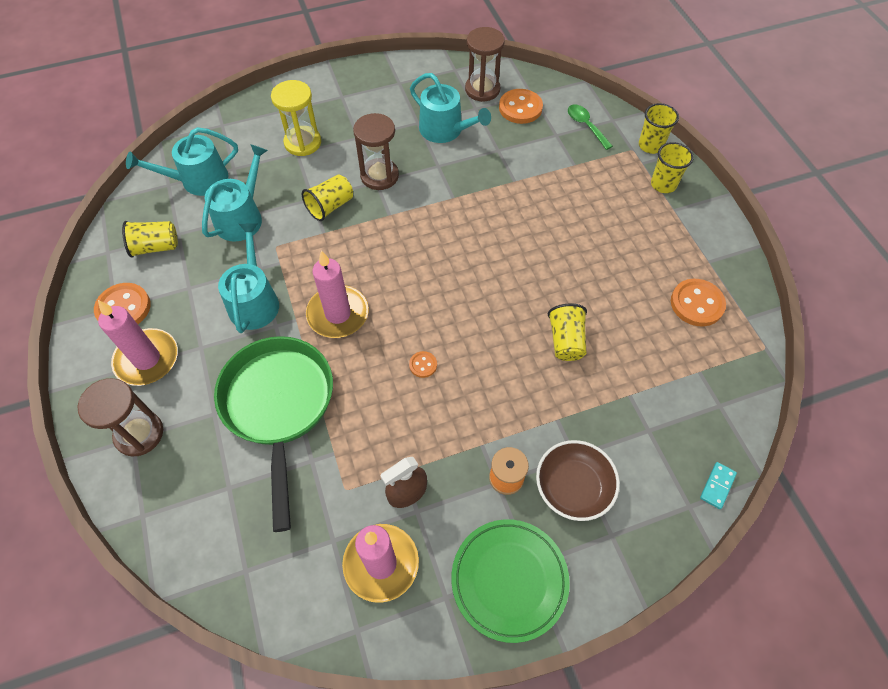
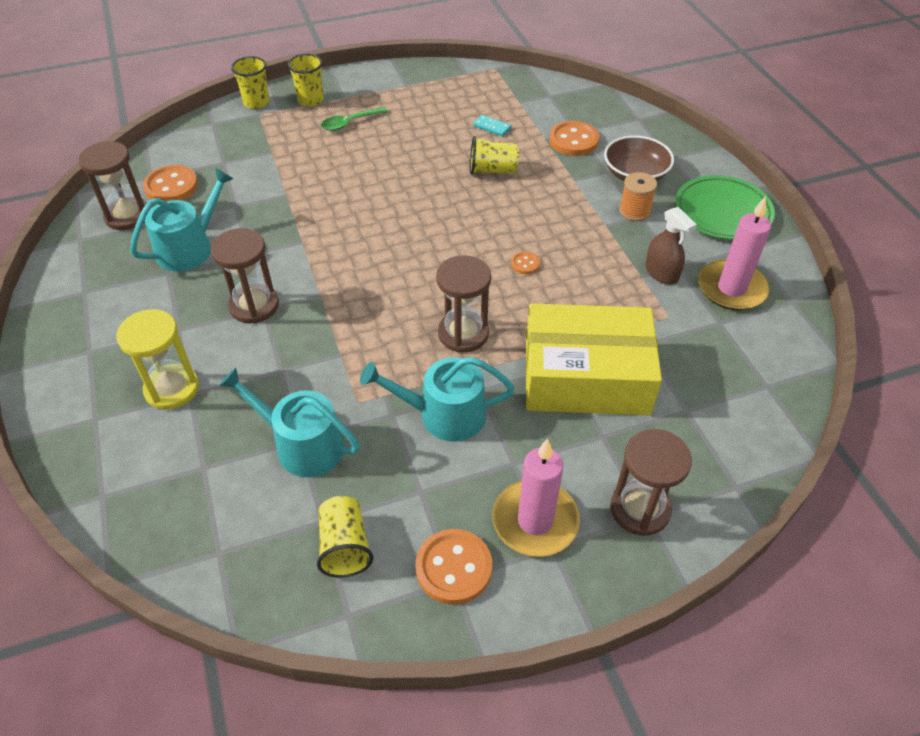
camera: 90 degrees left, 10 degrees down
turquoise watering can [126,127,238,196] -> none
green pan [214,336,333,532] -> yellow box [525,303,662,415]
yellow cup [302,175,353,221] -> none
pink candle [306,250,369,338] -> brown hourglass [436,255,491,353]
green spoon [568,104,613,150] -> green spoon moved to [321,107,388,131]
orange button [671,279,726,326] -> orange button moved to [549,121,599,156]
turquoise domino [700,462,737,509] -> turquoise domino moved to [473,115,511,137]

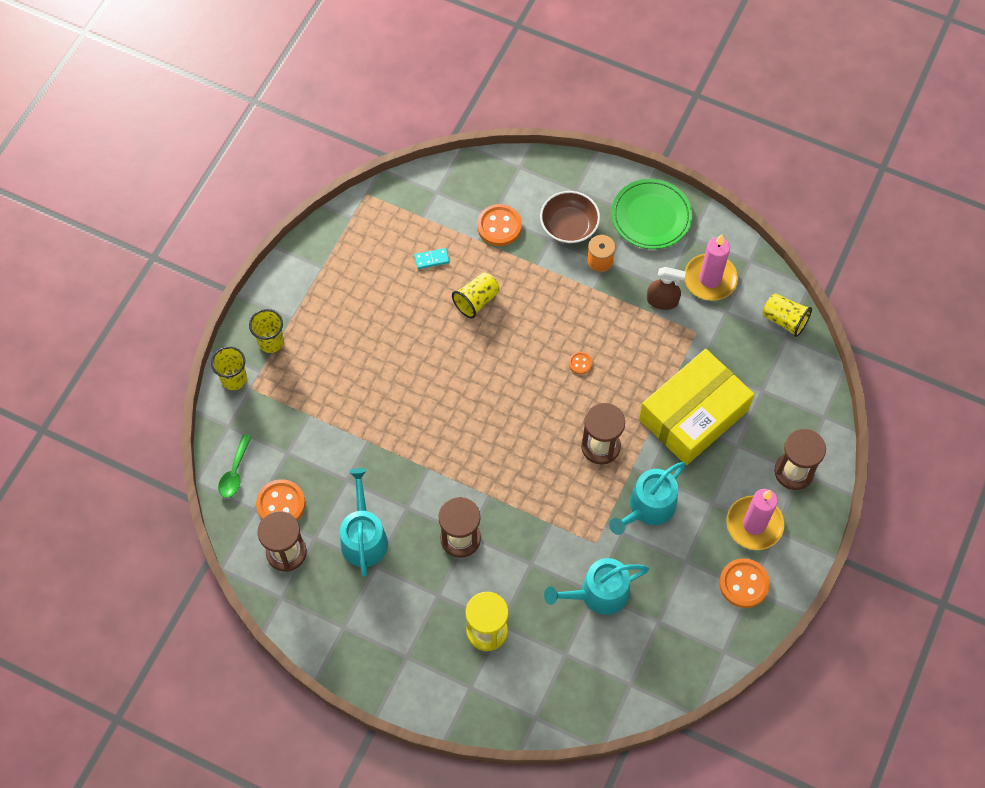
camera: 45 degrees left, 15 degrees up
yellow cup [317,496,374,578] -> yellow cup moved to [763,293,812,337]
green spoon [321,107,388,131] -> green spoon moved to [218,434,251,498]

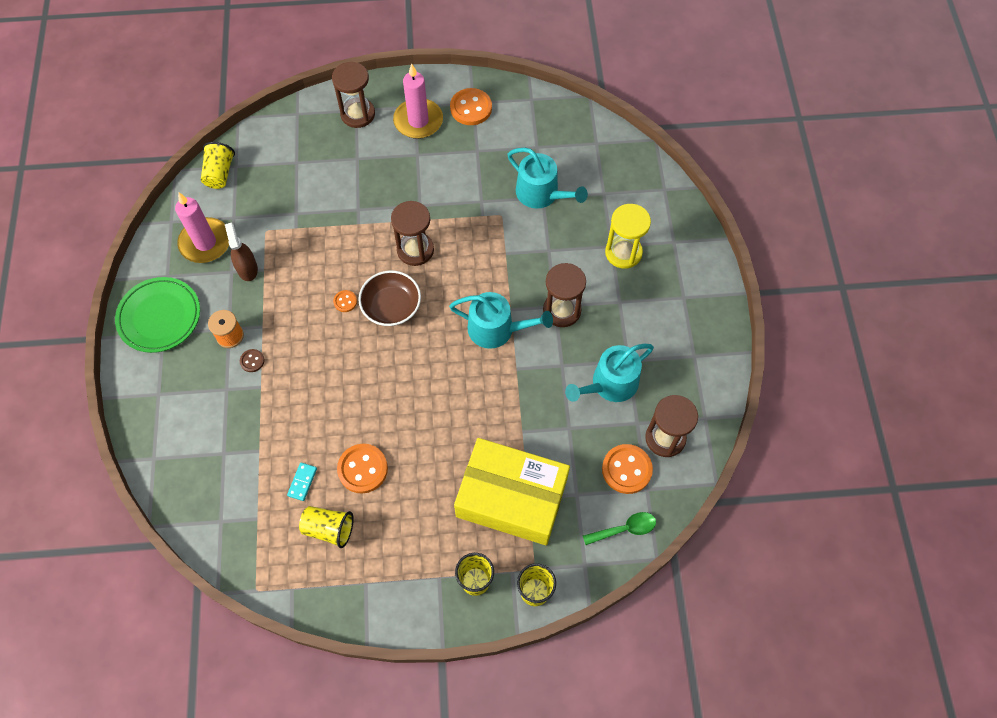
camera: 120 degrees left, 0 degrees up
turquoise domino [414,248,449,269] -> turquoise domino turned 60 degrees clockwise [287,463,317,501]
yellow cup [452,272,500,318] -> yellow cup moved to [299,506,354,548]
orange button [477,204,522,246] -> orange button moved to [337,444,388,494]
brown bowl [540,191,600,244] -> brown bowl moved to [358,270,421,326]
turquoise watering can [609,462,685,535] -> turquoise watering can moved to [449,292,553,349]
yellow box [639,349,754,465] -> yellow box moved to [454,438,570,545]
none -> brown button [240,349,265,372]

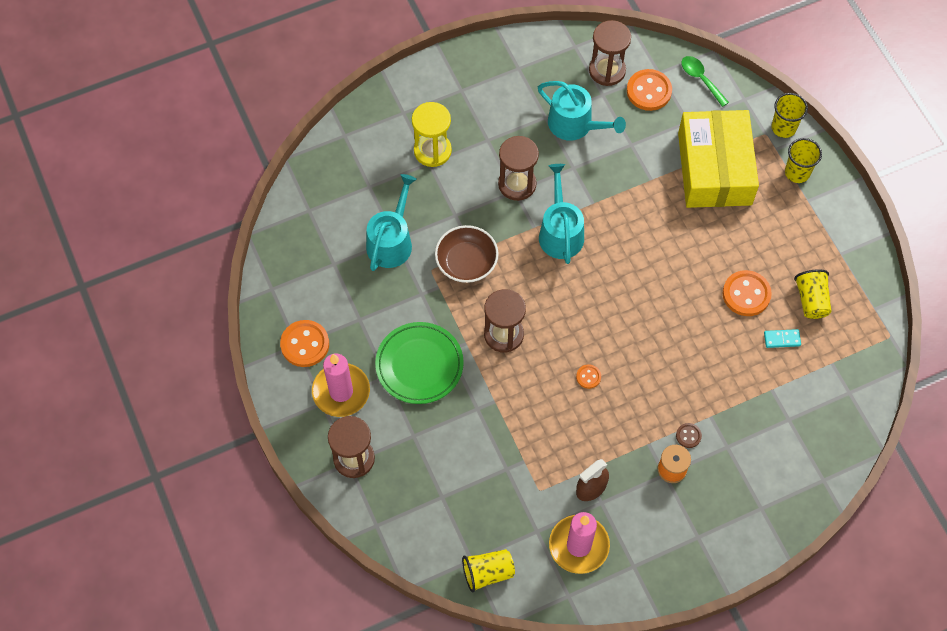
camera: 110 degrees left, 0 degrees up
green plate [115,277,200,353] -> green plate moved to [375,322,464,404]
brown bowl [358,270,421,326] -> brown bowl moved to [435,225,499,283]

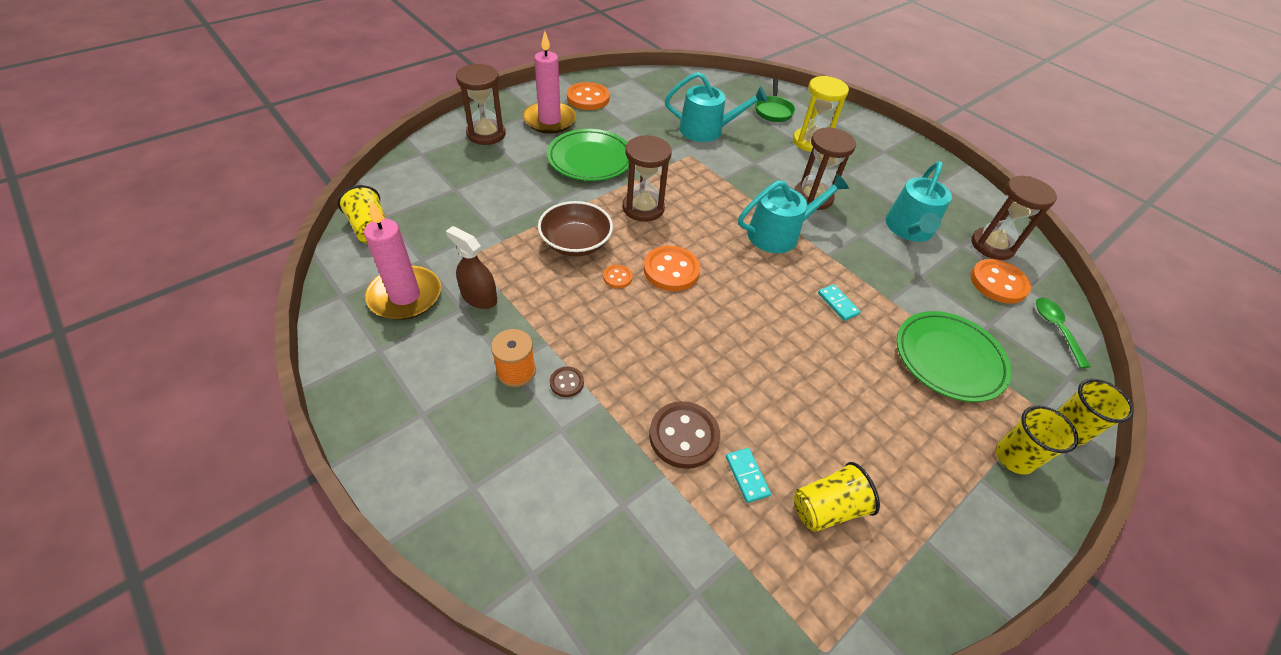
camera: 70 degrees right, 15 degrees down
brown bowl [435,225,499,283] -> brown bowl moved to [538,201,613,257]
yellow box [678,110,759,208] -> green plate [896,311,1012,402]
green spoon [681,56,729,107] -> green spoon turned 45 degrees counterclockwise [1036,297,1091,368]
orange button [723,270,772,316] -> orange button moved to [644,246,700,291]
none -> brown button [649,401,720,469]
none -> green pan [755,78,795,122]
none -> turquoise domino [818,284,861,321]

